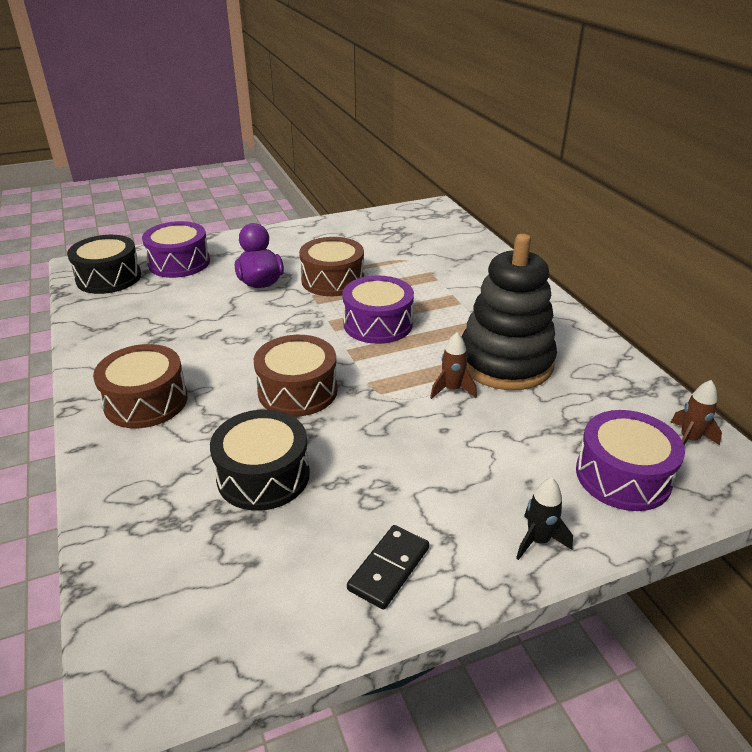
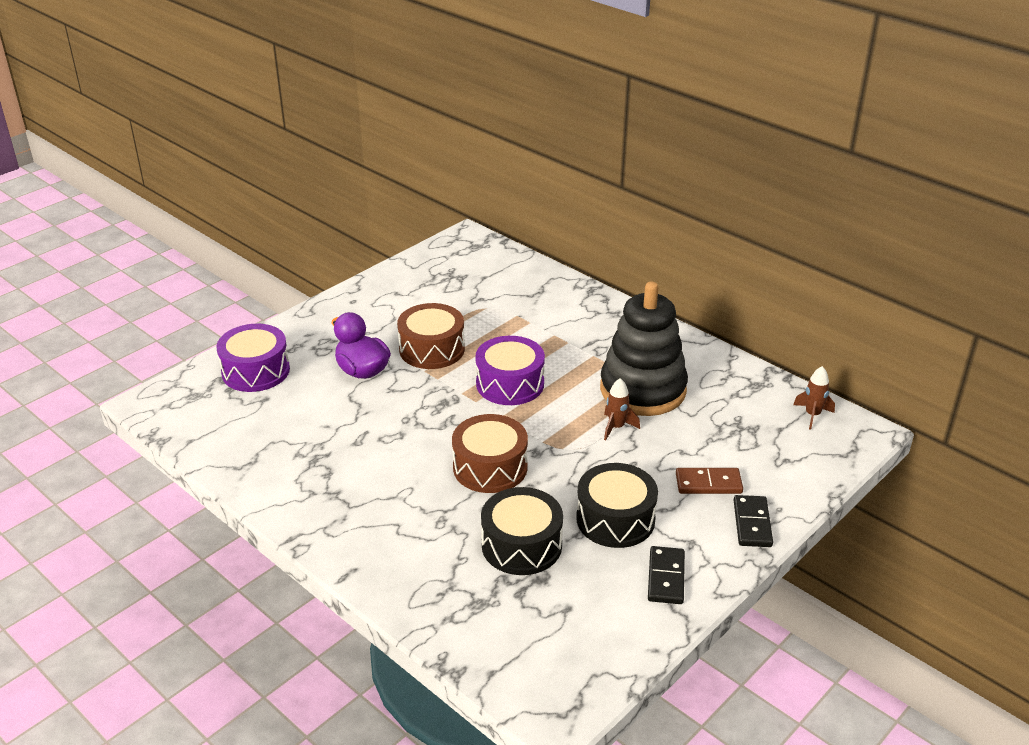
camera: 25 degrees left, 0 degrees up
black drum [67,235,141,294] -> black drum moved to [576,463,658,548]
brown drum [93,344,188,428] -> none
black rocket [516,478,573,560] -> black domino [734,495,773,547]
purple drum [576,410,685,511] -> none
none -> brown domino [676,468,743,494]

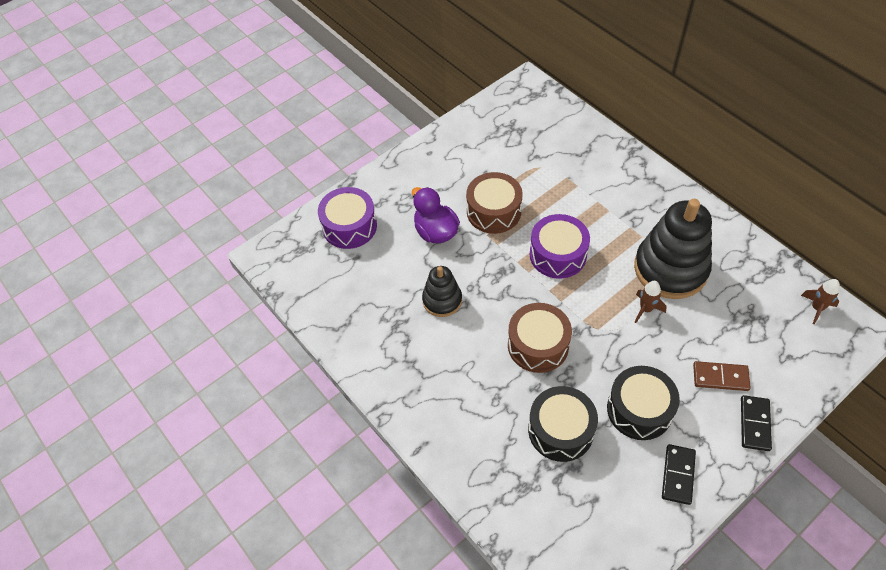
camera: 10 degrees right, 20 degrees up
none -> black stacking toy [422,266,462,317]

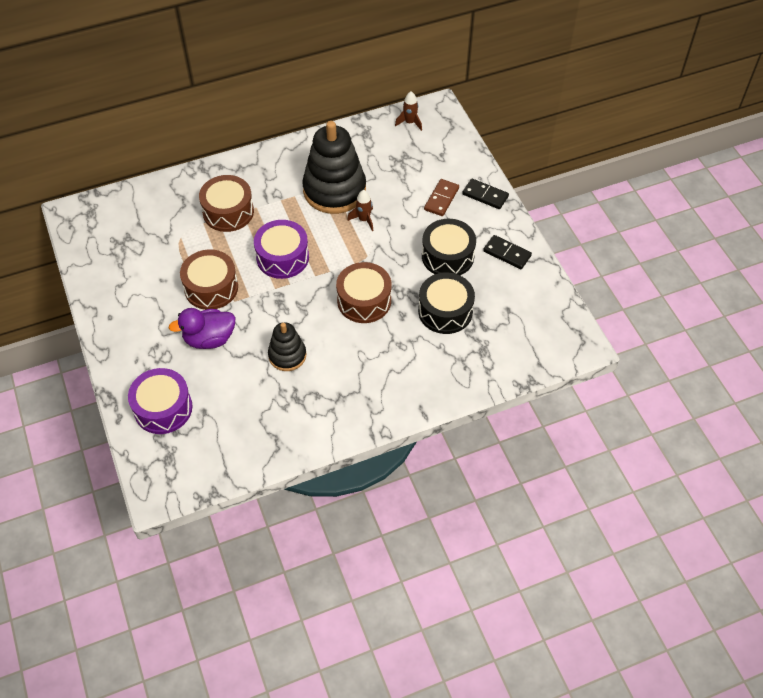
camera: 75 degrees left, 0 degrees up
none -> brown drum [199,175,254,232]

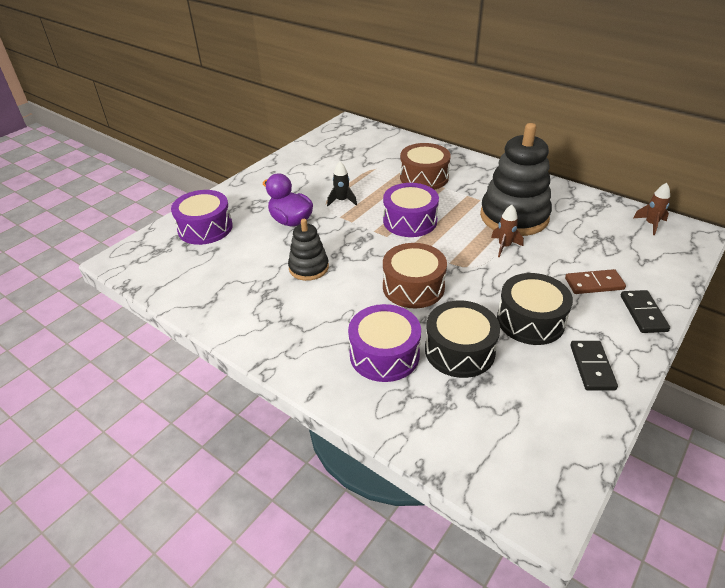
camera: 60 degrees right, 15 degrees down
brown drum [180,249,238,310] -> black rocket [327,161,357,206]
none -> purple drum [348,304,421,382]

